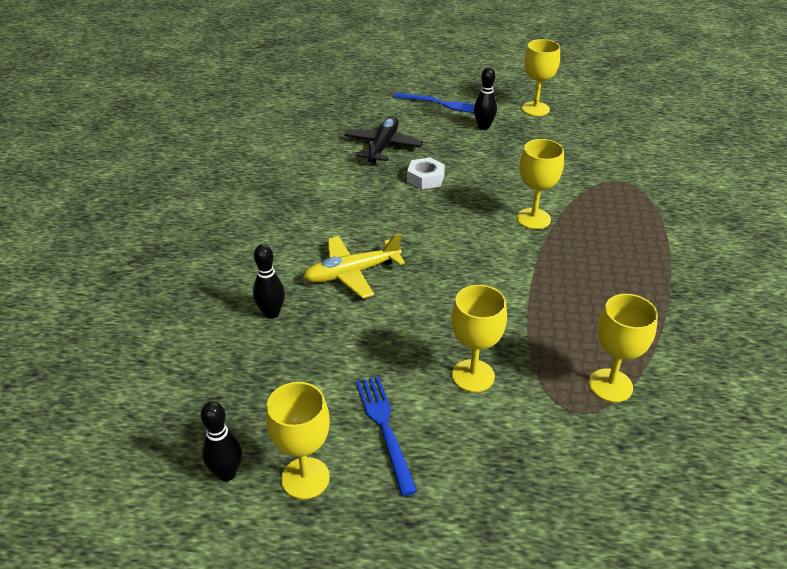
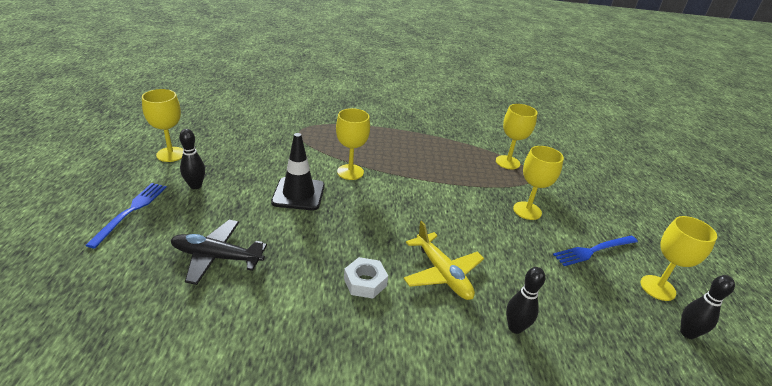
camera: 100 degrees left, 5 degrees down
white nut [407,157,445,190] -> white nut moved to [344,257,388,298]
none -> black traffic cone [271,133,325,210]

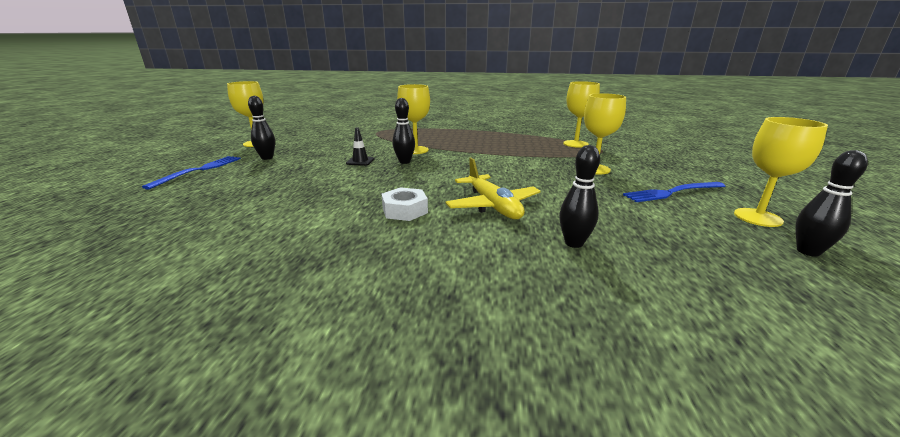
camera: 10 degrees right, 10 degrees down
black plane [171,220,267,285] -> none
black traffic cone [271,133,325,210] -> black traffic cone [346,127,374,166], size x0.51
none -> black bowling pin [393,98,415,164]

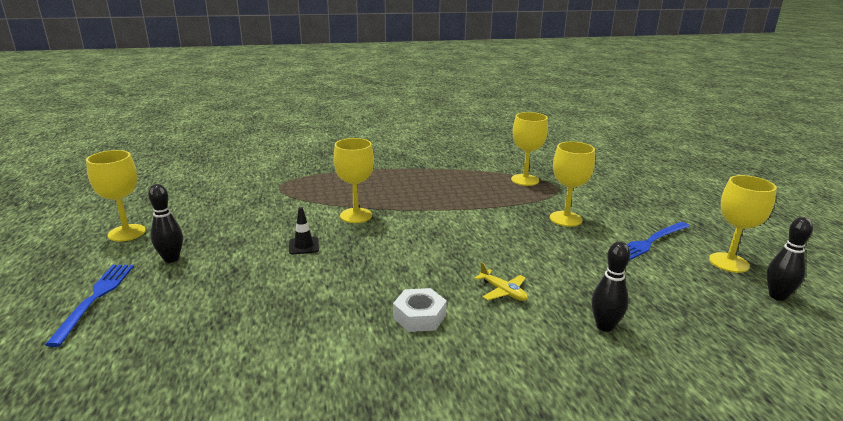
camera: 20 degrees left, 0 degrees up
black bowling pin [393,98,415,164] -> none
yellow plane [445,158,540,219] -> yellow plane [474,262,528,301], size x0.55

